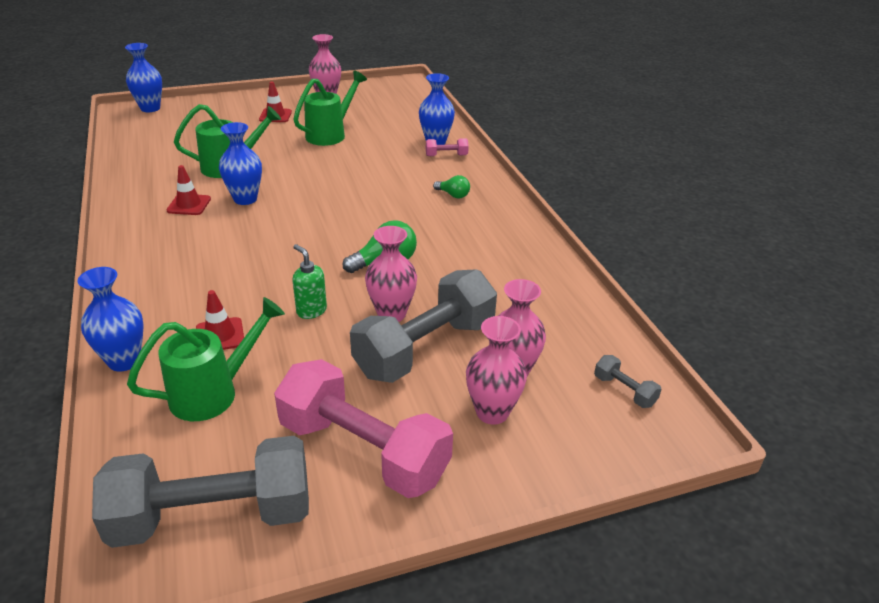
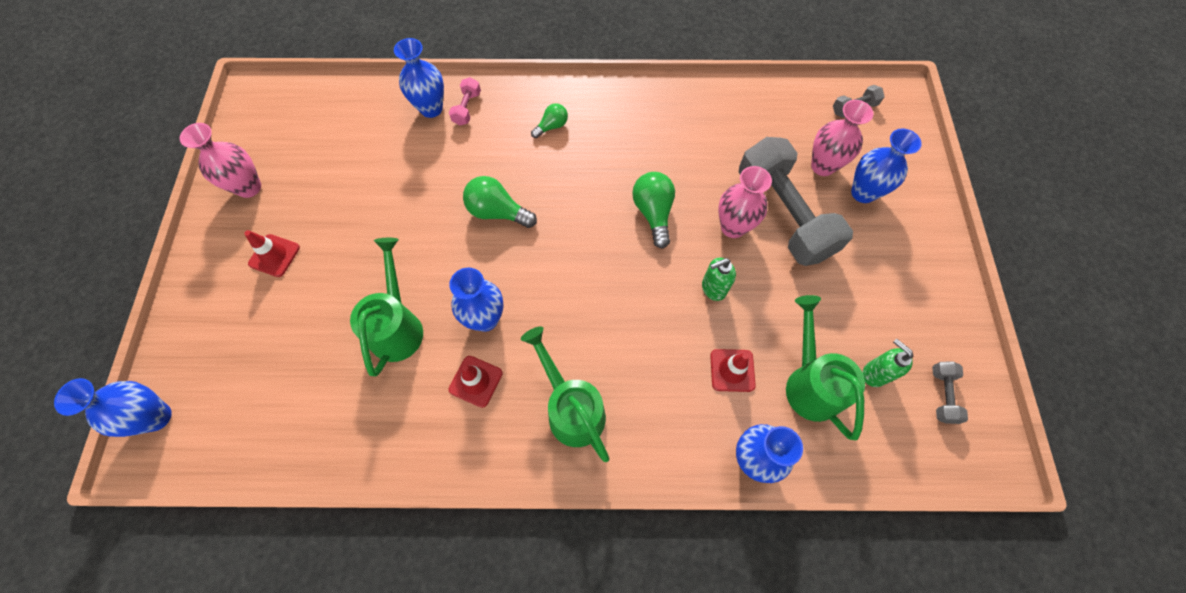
camera: 70 degrees left, 30 degrees up
grey dumbbell [92,436,309,548] -> grey dumbbell [932,362,968,424], size x0.41
pink dumbbell [274,359,453,498] -> none
green watering can [293,70,367,146] -> green watering can moved to [521,327,609,462]
pink vase [466,316,527,425] -> blue vase [851,129,922,203]
none -> green light bulb [463,176,537,228]
none -> green soap dispenser [862,339,913,387]

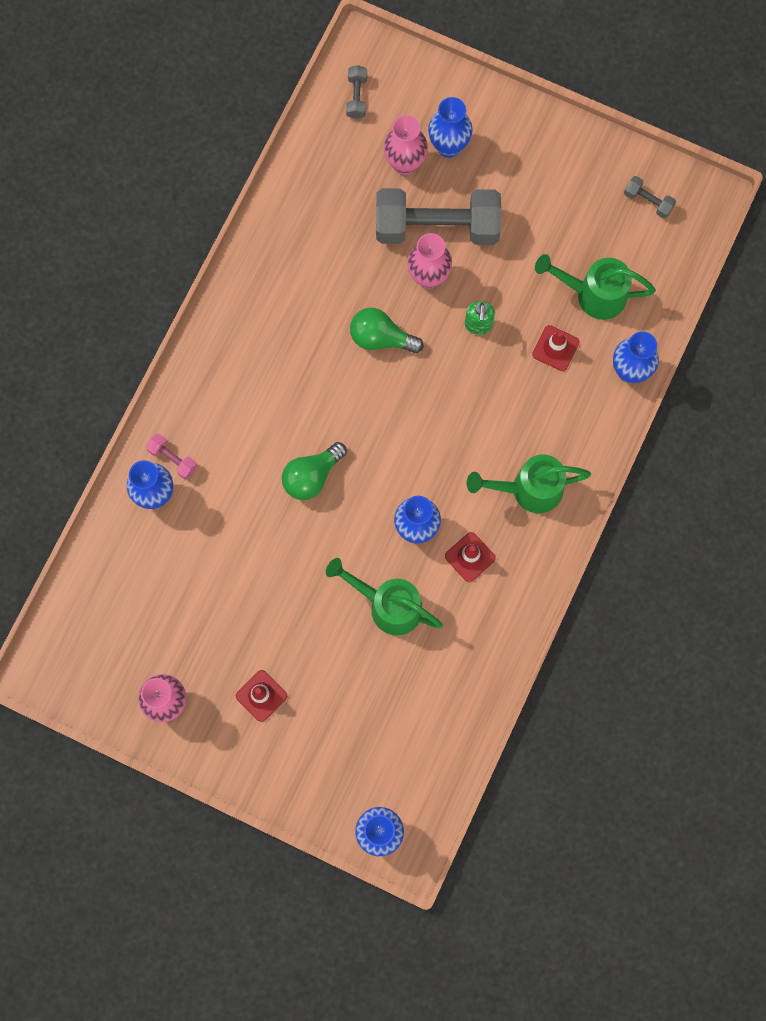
camera: 65 degrees left, 10 degrees up
green light bulb [531,103,568,138] -> none
green soap dispenser [862,339,913,387] -> none

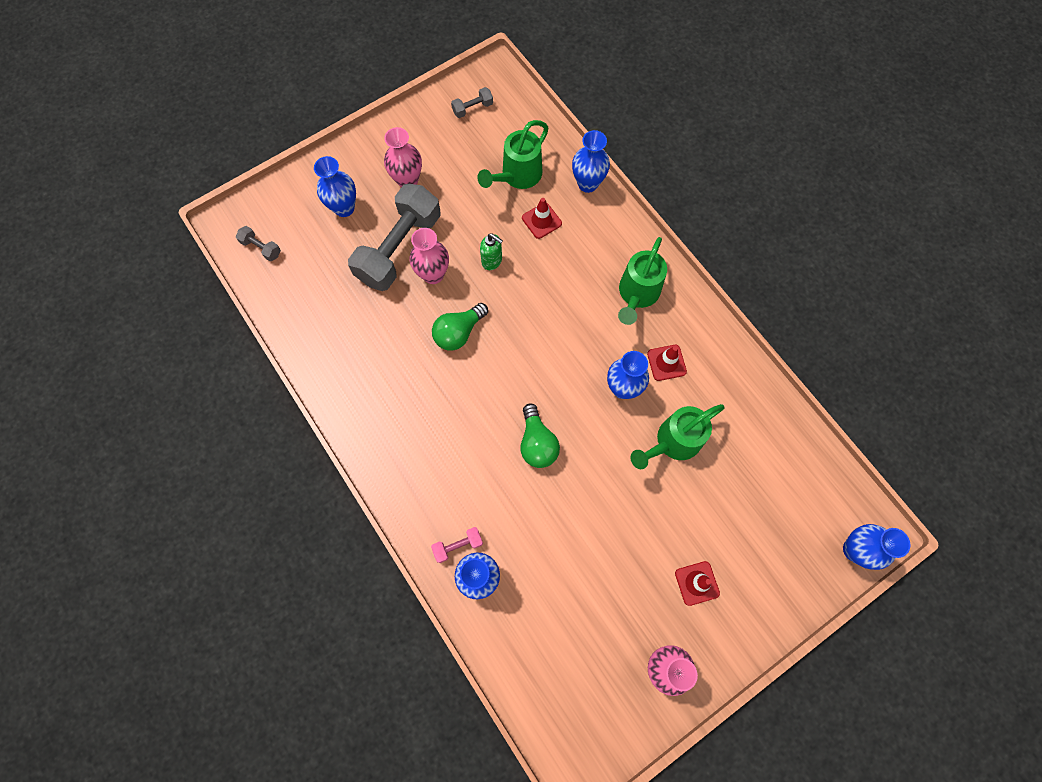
camera: 60 degrees left, 5 degrees down
pink vase [383,115,428,175] -> pink vase moved to [384,127,422,187]

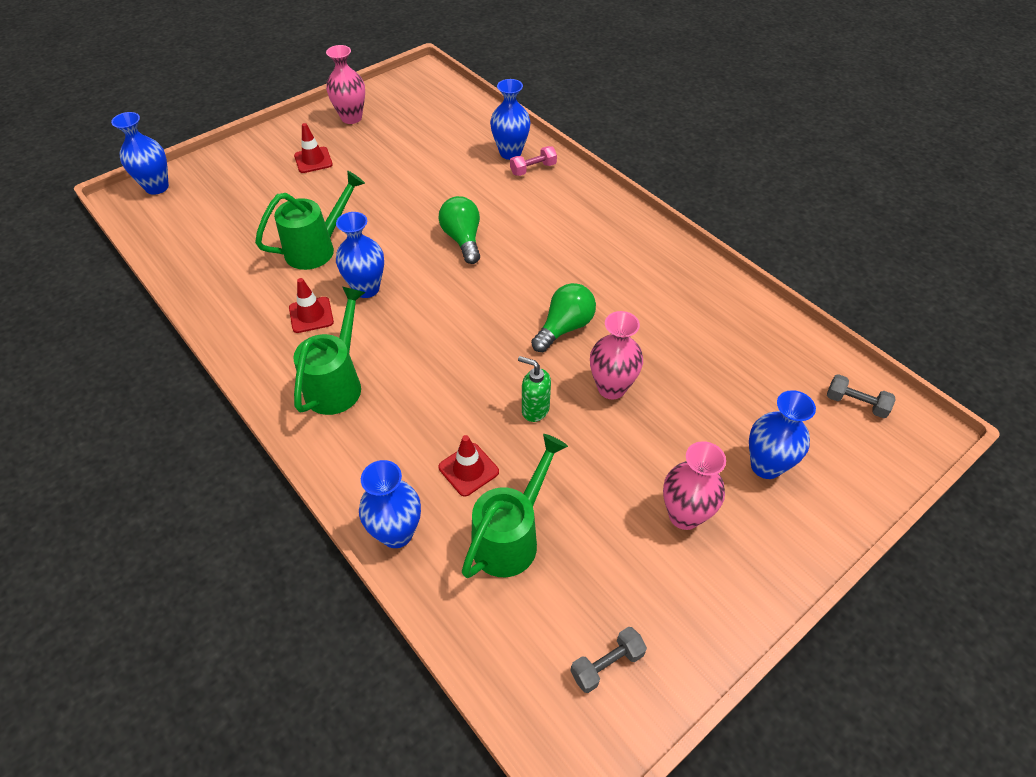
camera: 175 degrees right, 20 degrees down
grey dumbbell [348,184,441,291] -> none

